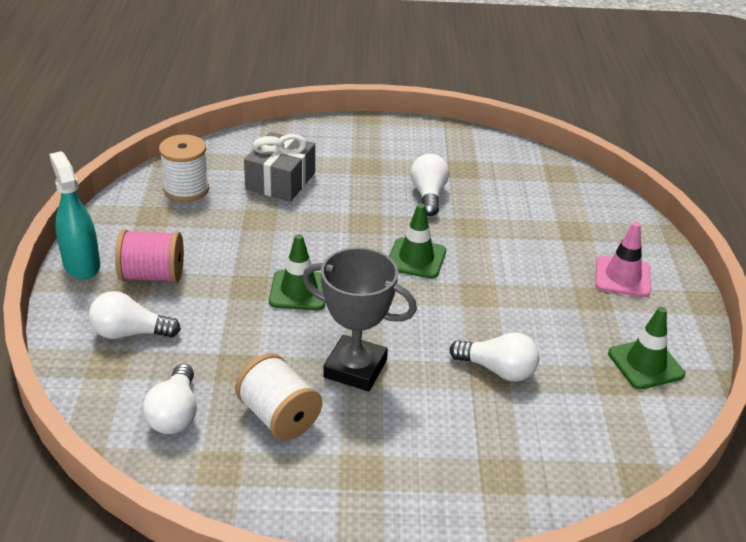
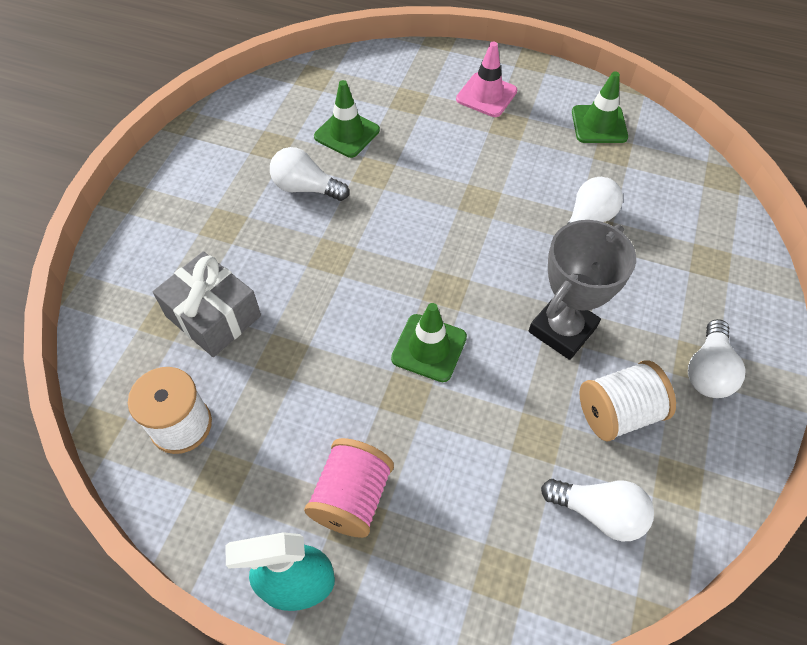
camera: 70 degrees left, 20 degrees up
white light bulb [89,291,181,339] -> white light bulb moved to [688,319,746,398]
green traffic cone [389,203,446,279] -> green traffic cone moved to [314,80,380,158]

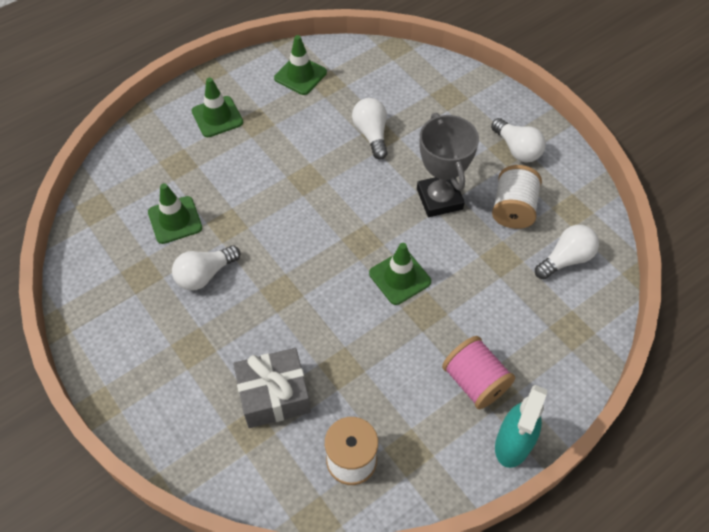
camera: 55 degrees left, 0 degrees up
pink traffic cone [456,41,517,117] -> green traffic cone [192,77,243,137]

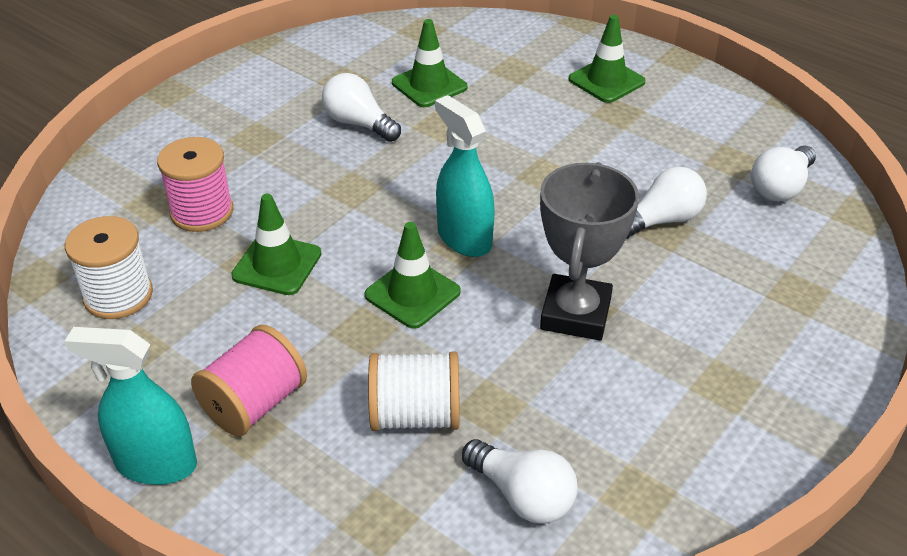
camera: 75 degrees right, 15 degrees down
grey gift [233,348,311,428] -> pink spool [157,137,233,232]
green traffic cone [274,35,327,95] -> green traffic cone moved to [231,194,322,295]
grey trophy [417,113,479,217] -> grey trophy turned 45 degrees counterclockwise [540,162,639,341]
white light bulb [491,118,546,163] -> white light bulb moved to [751,145,816,201]
white spool [492,165,542,229] -> white spool moved to [368,351,460,431]
none -> turquoise spray bottle [435,95,495,257]

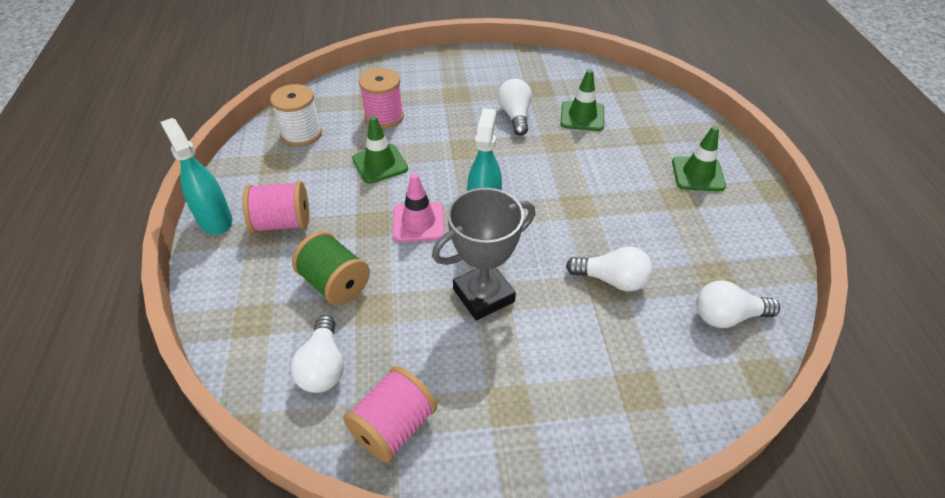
camera: 45 degrees right, 5 degrees up
green traffic cone [365,222,461,329] -> pink traffic cone [393,173,445,242]
white spool [368,351,460,431] -> green spool [292,231,370,306]
none -> pink spool [343,366,437,463]

